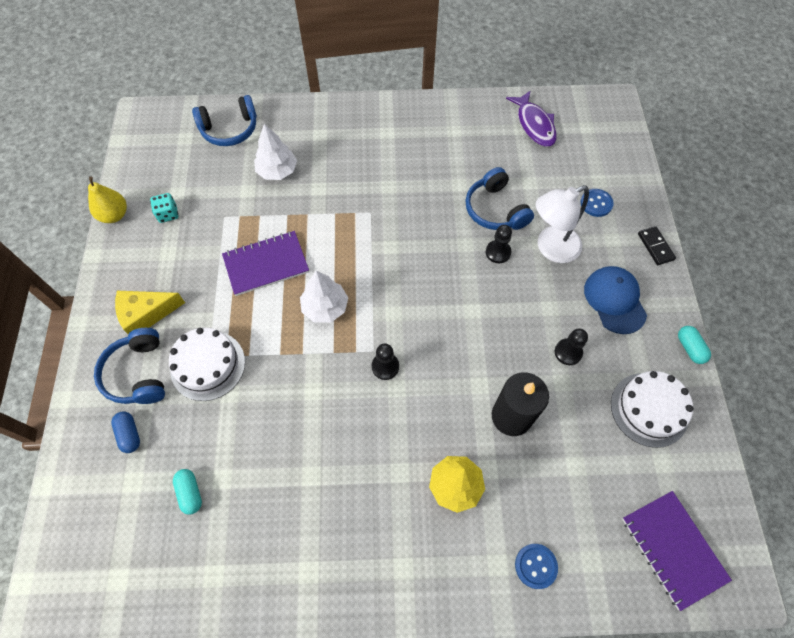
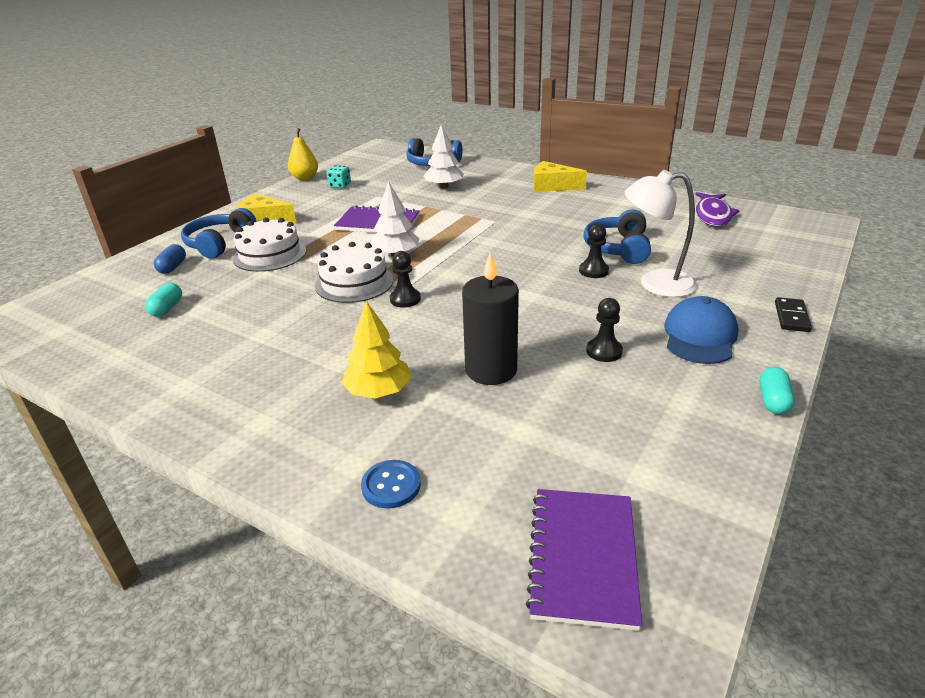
camera: 35 degrees right, 30 degrees down
blue button [580,189,614,217] -> none
white cake [611,371,693,448] -> white cake moved to [315,242,394,303]
none -> yellow cheese [533,161,587,192]

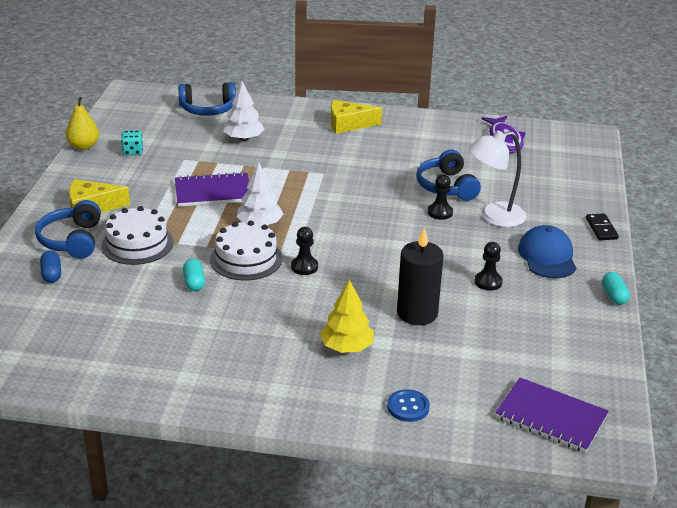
camera: 25 degrees left, 0 degrees up
turquoise capsule [145,283,182,317] -> turquoise capsule moved to [183,259,205,291]
purple notebook [526,489,642,631] -> purple notebook turned 45 degrees counterclockwise [495,377,609,453]

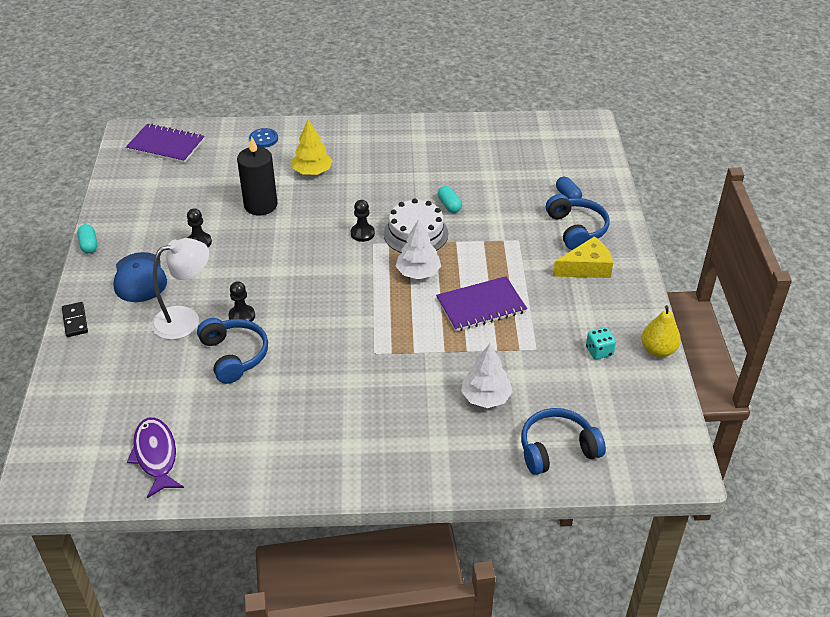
camera: 170 degrees right, 10 degrees up
white cake [101,206,174,265] -> none
yellow cheese [331,100,382,134] -> none

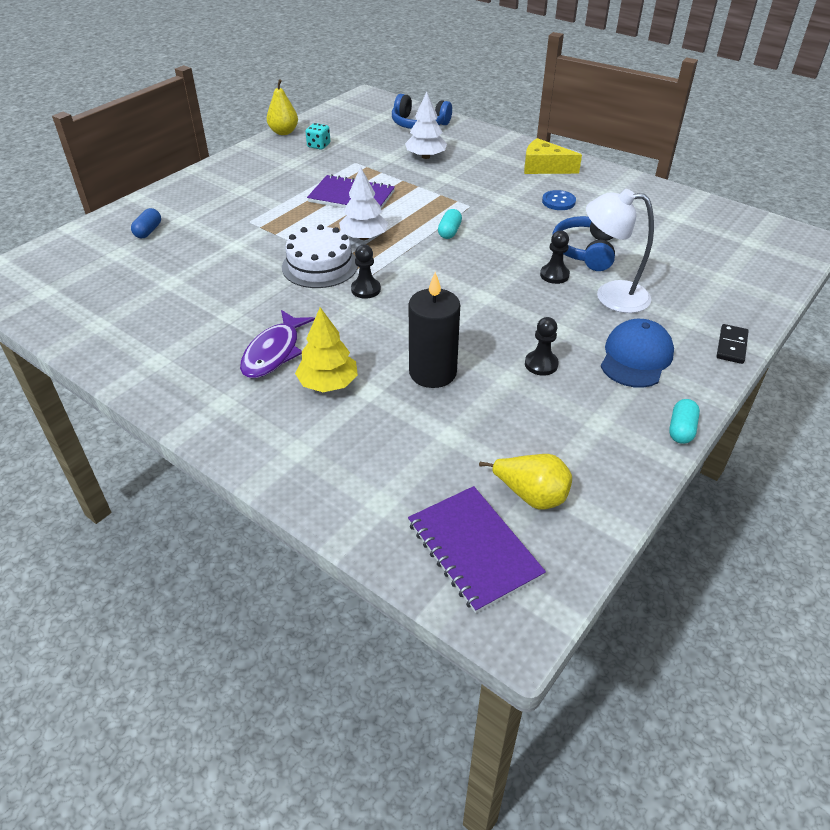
camera: 140 degrees left, 0 degrees up
purple fish [127,417,184,498] -> purple fish moved to [240,310,315,378]
blue button [249,128,278,148] -> blue button moved to [542,190,576,210]
turquoise capsule [438,186,462,213] -> turquoise capsule moved to [438,209,462,239]
blue headphones [546,194,609,250] -> none
yellow cheese [553,236,613,278] -> yellow cheese moved to [524,138,582,174]
none -> yellow pear [479,454,572,509]

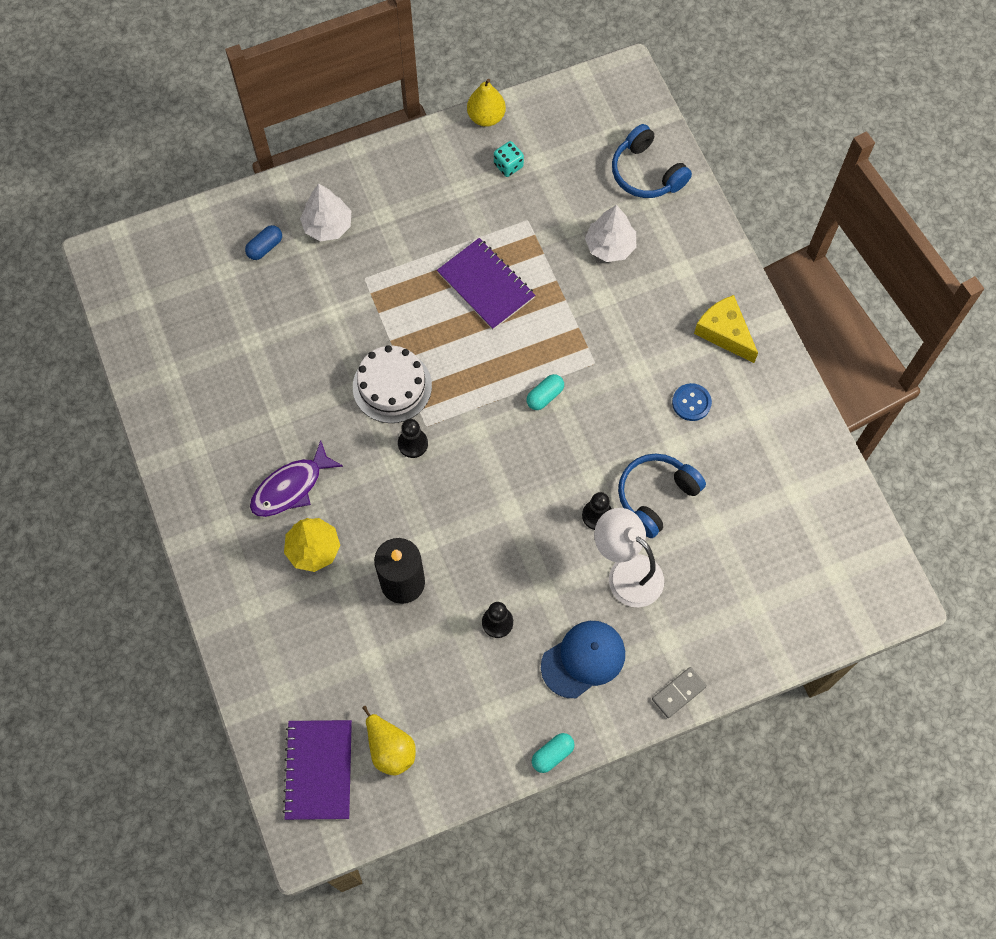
camera: 30 degrees right, 25 degrees up
white tree [339,166,388,240] -> white tree moved to [300,184,351,241]
black domino [717,324,749,364] -> grey domino [652,667,707,718]

